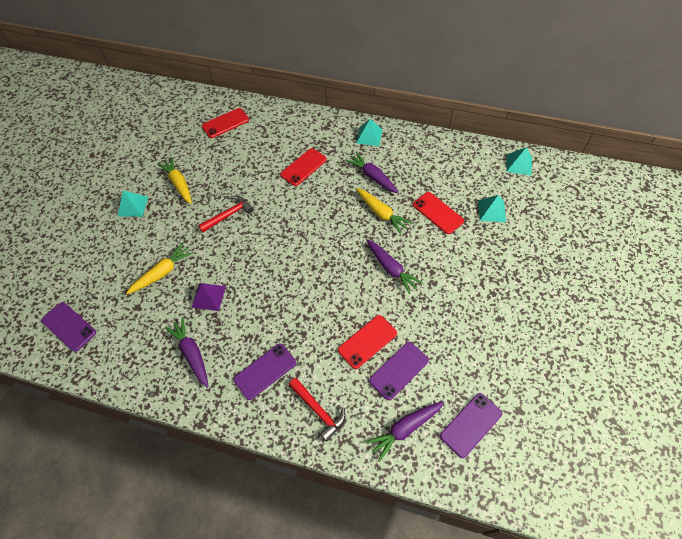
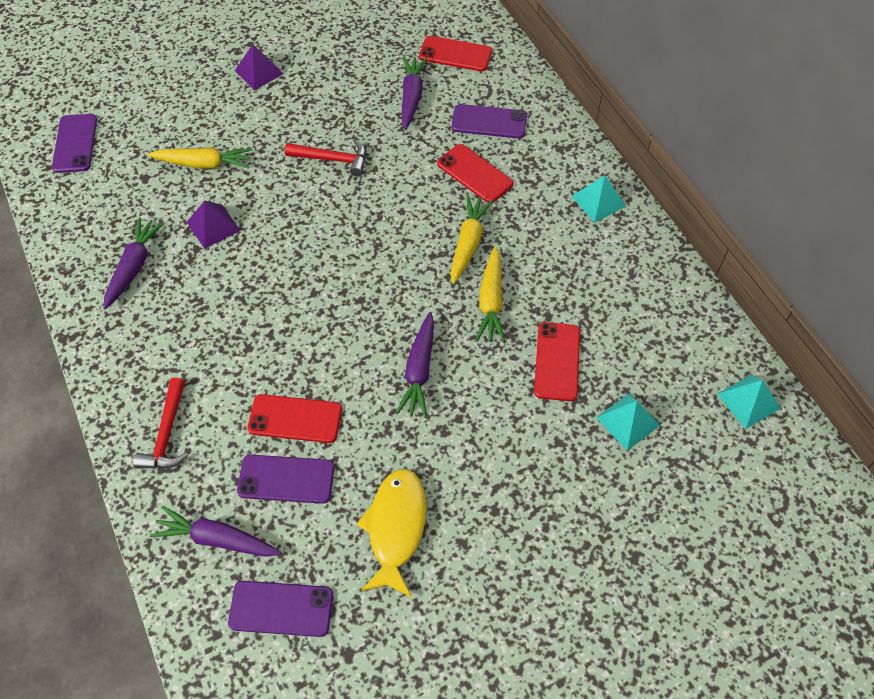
camera: 45 degrees right, 0 degrees up
turquoise pyramid [118,190,148,217] -> purple pyramid [235,44,284,90]
yellow carrot [157,157,192,204] -> yellow carrot moved to [451,195,493,284]
purple phone [233,344,296,400] -> purple phone moved to [452,104,527,139]
red phone [280,148,327,186] -> red phone turned 45 degrees clockwise [437,144,513,203]
purple carrot [345,152,399,193] -> purple carrot moved to [402,56,427,129]
none -> yellow fish [356,469,427,598]

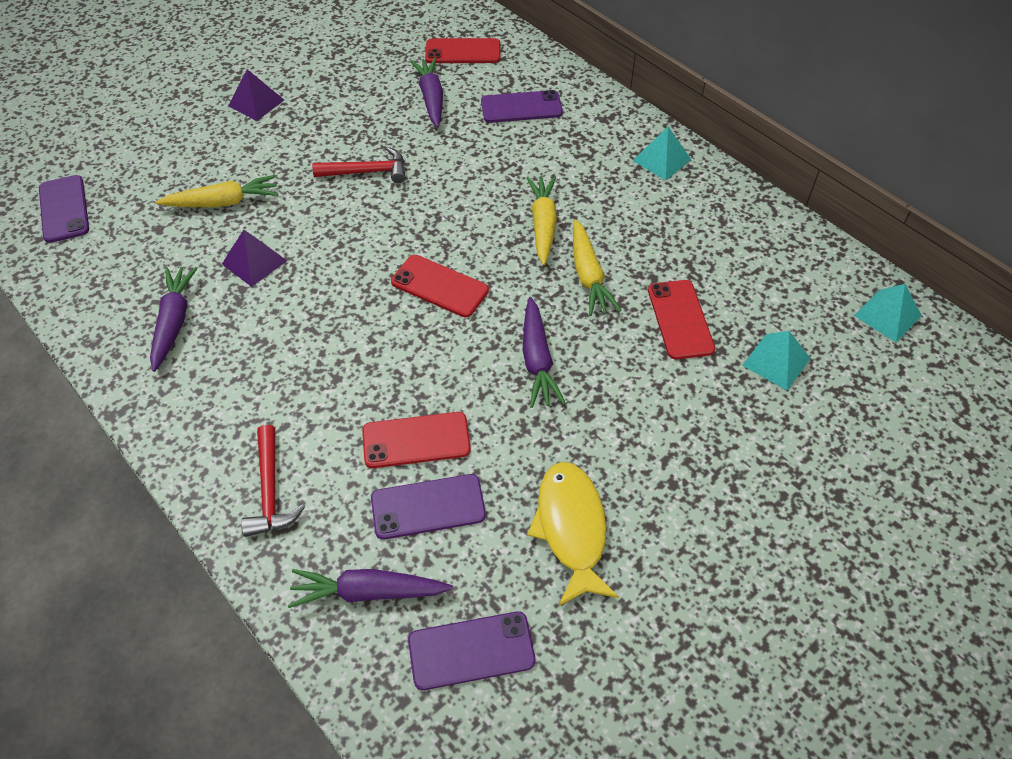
camera: 15 degrees left, 5 degrees down
red phone [437,144,513,203] -> red phone moved to [391,255,489,317]

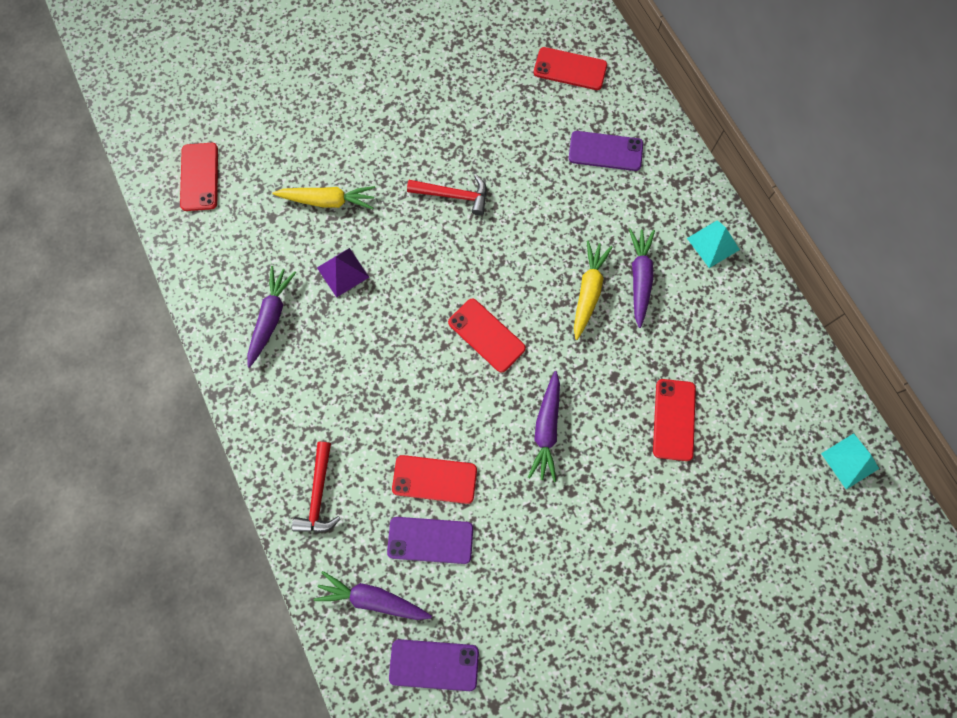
camera: 15 degrees right, 20 degrees up
purple phone [39,175,89,243] -> red phone [180,143,218,211]
purple pyramid [228,69,284,121] -> none
purple carrot [410,57,443,128] -> purple carrot moved to [629,228,655,328]
yellow fish [527,462,619,606] -> none
yellow carrot [573,220,621,316] -> none
turquoise pyramid [742,331,810,391] -> none

